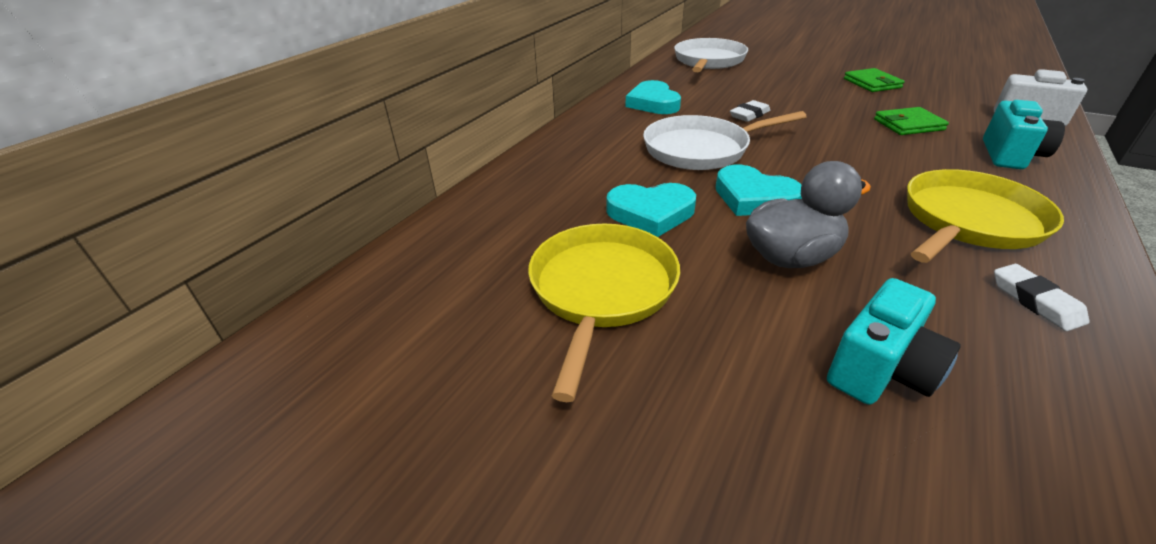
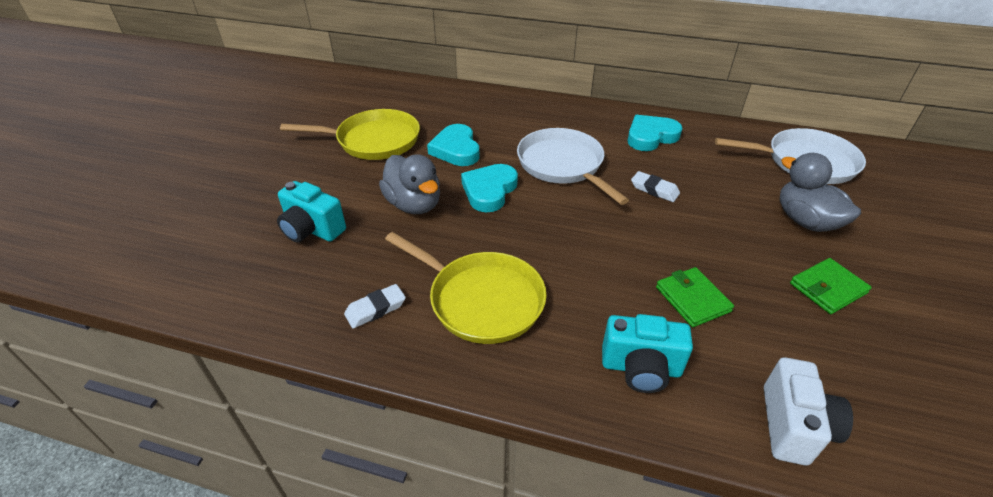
camera: 75 degrees right, 5 degrees up
none -> grey duck [779,153,861,232]

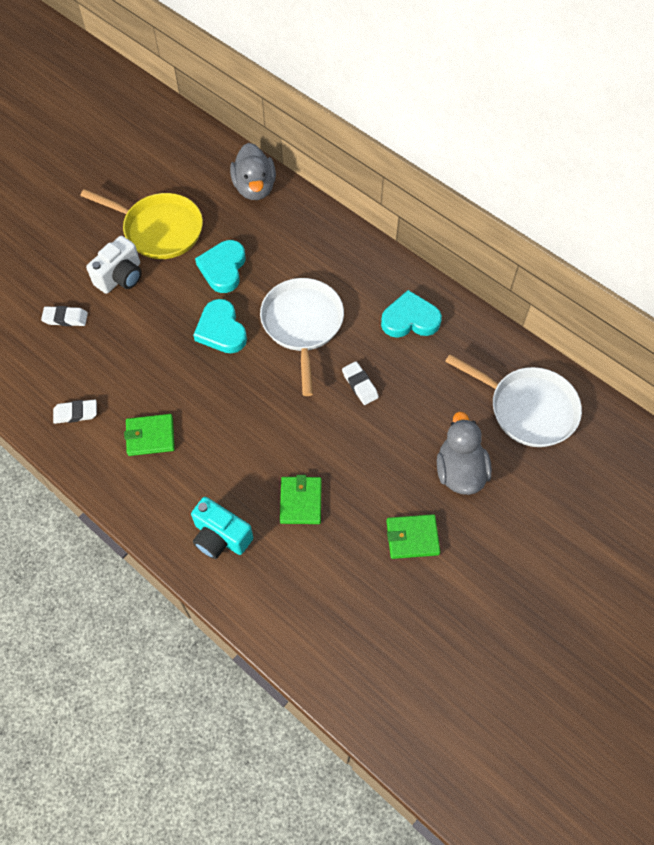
camera: 25 degrees right, 20 degrees up
turquoise camera [277,181,346,242] -> white eraser [41,306,88,326]
grey duck [379,154,440,214] -> grey duck moved to [230,143,276,200]
yellow pan [385,232,547,344] -> green wallet [124,414,175,456]
turquoise heart [461,164,518,212] -> turquoise heart turned 75 degrees counterclockwise [193,299,247,353]
white camera [764,357,853,466] -> white camera moved to [86,236,142,294]

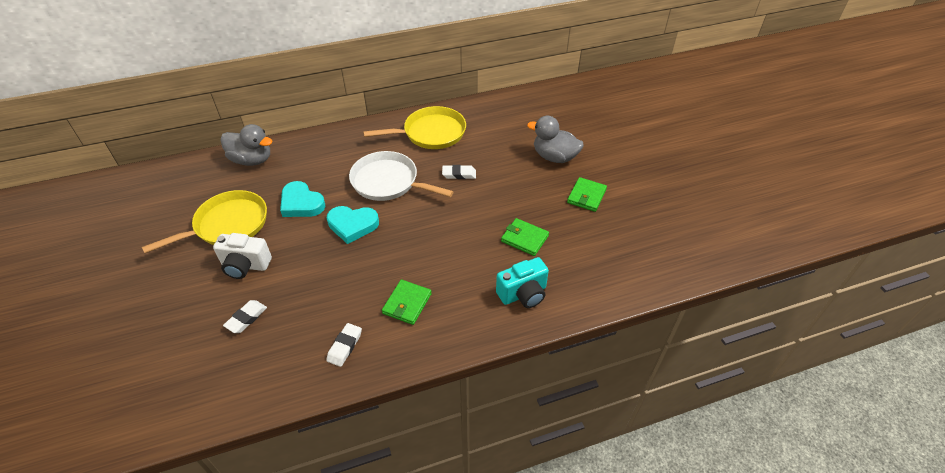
camera: 60 degrees left, 15 degrees down
white camera [86,236,142,294] -> white camera turned 120 degrees clockwise [213,233,272,279]
turquoise heart [381,290,442,338] -> yellow pan [363,106,466,149]
white pan [445,354,582,447] -> none

